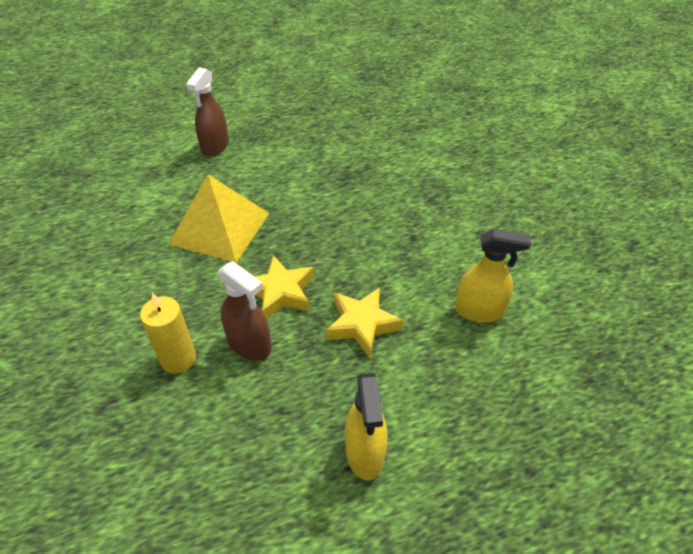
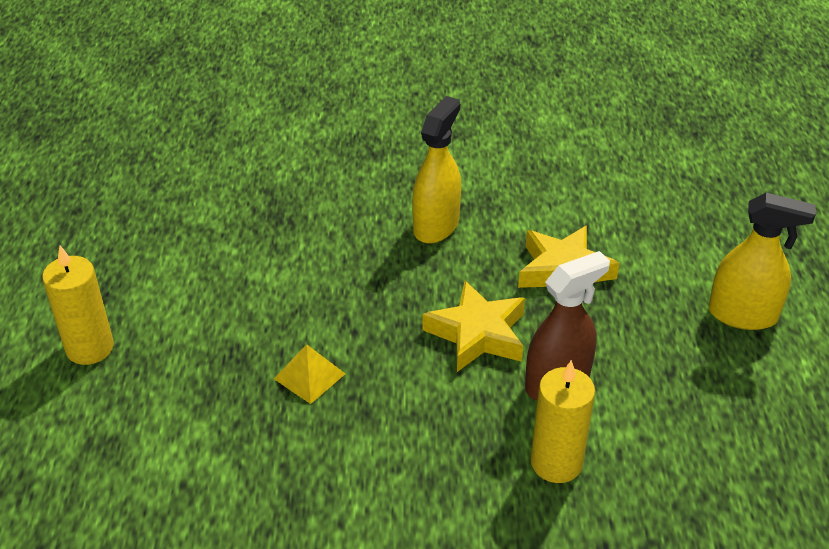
camera: 70 degrees left, 5 degrees down
yellow pyramid [169,174,269,263] -> yellow pyramid [274,344,345,404], size x0.41
brown spray bottle [186,67,229,156] -> yellow candle [42,246,114,365]
yellow spray bottle [455,229,531,322] -> yellow spray bottle moved to [412,96,461,243]

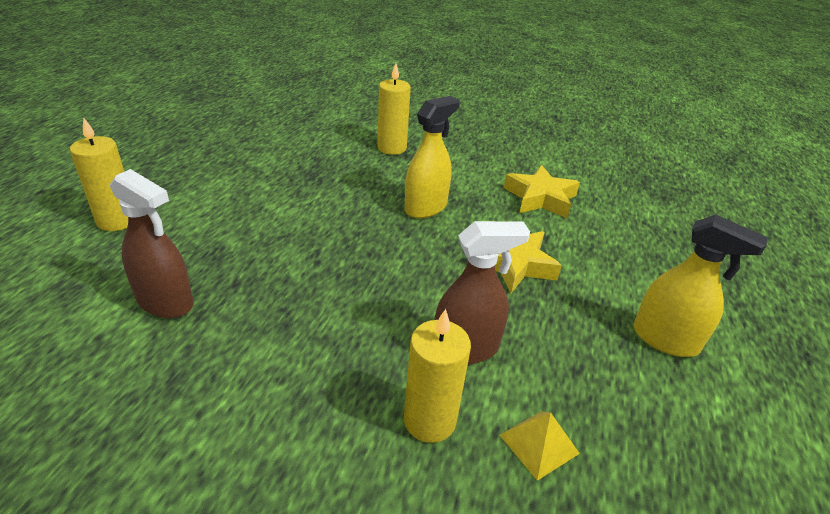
camera: 15 degrees right, 5 degrees down
yellow pyramid [274,344,345,404] -> yellow pyramid moved to [500,411,580,481]
yellow star [422,281,525,372] -> yellow star moved to [504,165,580,218]
none -> brown spray bottle [110,169,194,318]
none -> yellow candle [377,63,411,155]

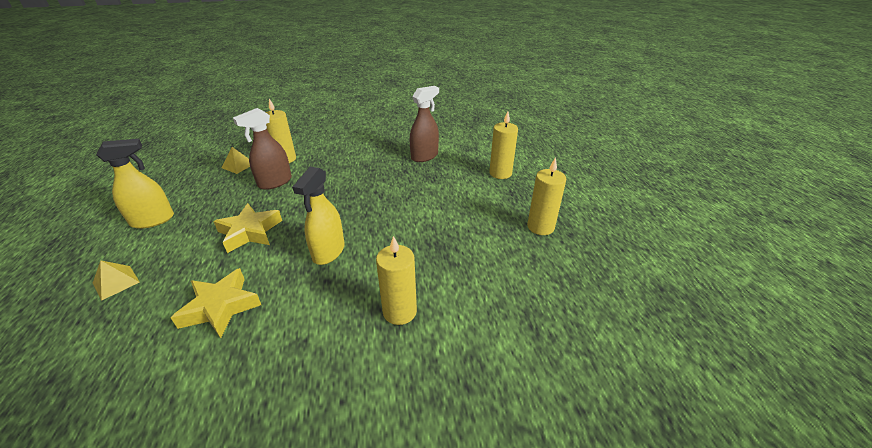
camera: 155 degrees right, 0 degrees up
brown spray bottle [110,169,194,318] -> brown spray bottle turned 135 degrees clockwise [410,86,439,162]
yellow spray bottle [633,215,768,357] -> yellow spray bottle turned 150 degrees clockwise [96,139,174,229]
none -> yellow pyramid [93,260,140,301]
none -> yellow candle [527,157,566,235]

